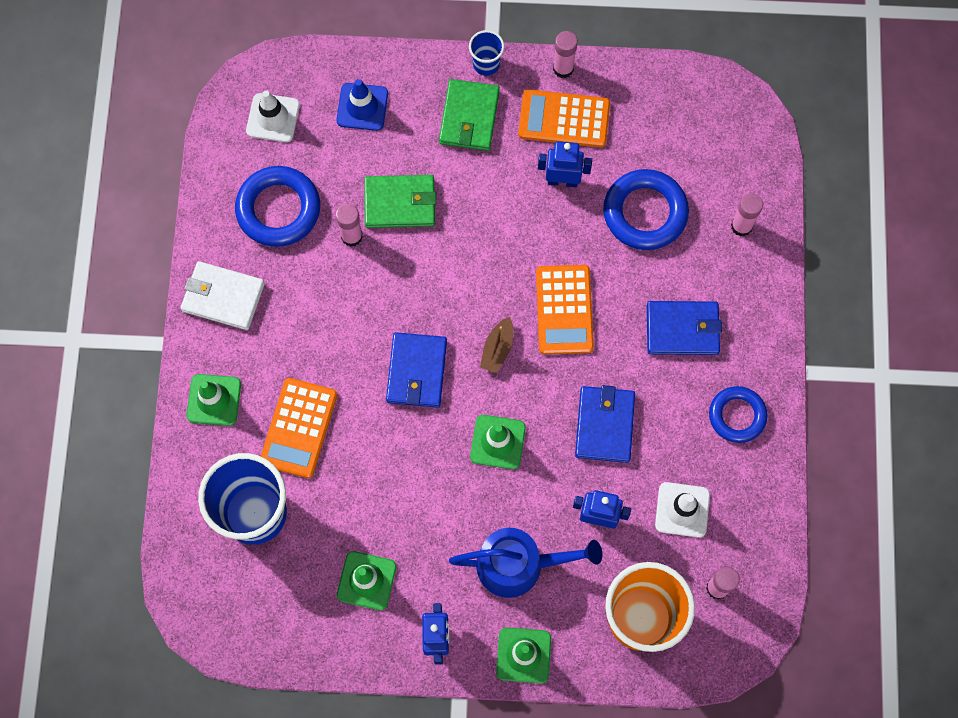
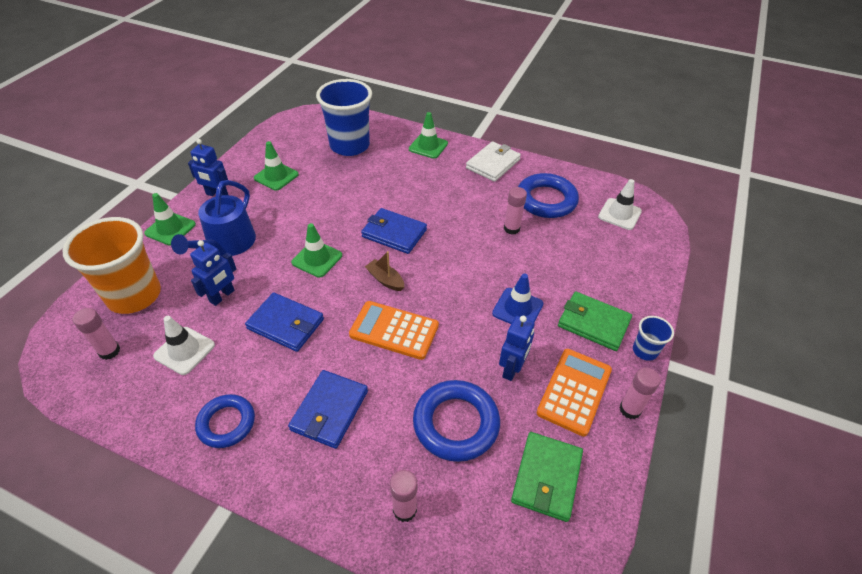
camera: 110 degrees right, 25 degrees down
orange calculator [261,378,337,478] -> none
blue traffic cone [336,79,388,131] -> blue traffic cone moved to [492,274,543,324]
green wallet [364,175,436,228] -> green wallet moved to [511,432,583,522]

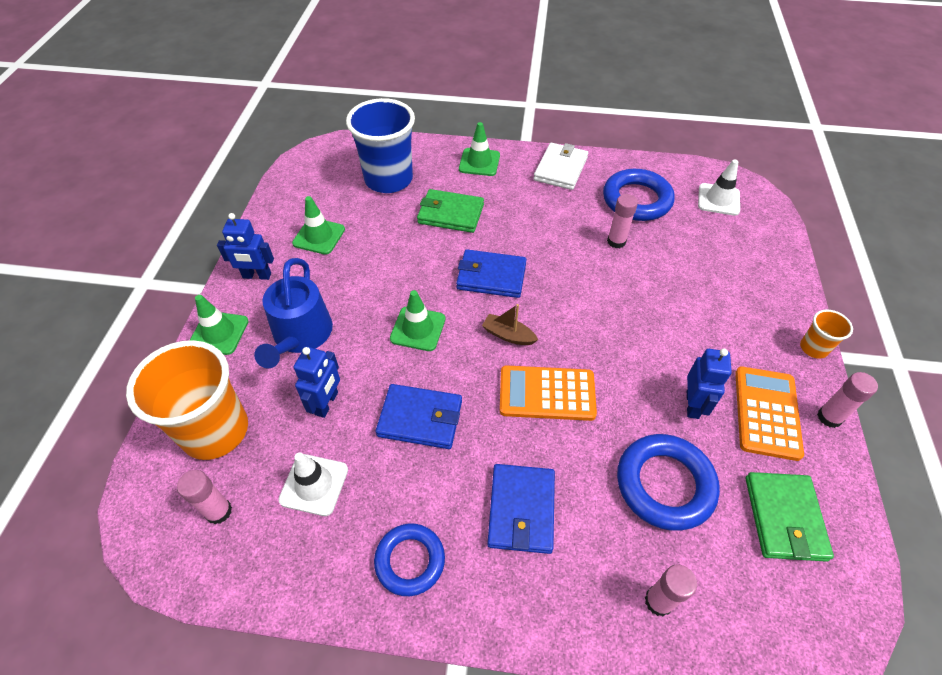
camera: 15 degrees left, 5 degrees up
blue traffic cone [492,274,543,324] -> none
green wallet [558,291,632,351] -> green wallet moved to [417,189,484,233]
blue cup [633,316,674,361] -> orange cup [800,310,853,359]

